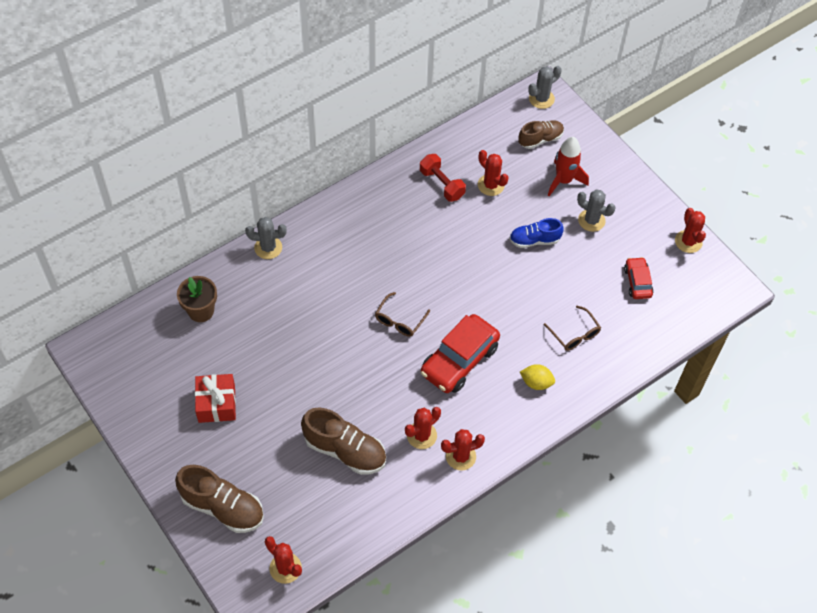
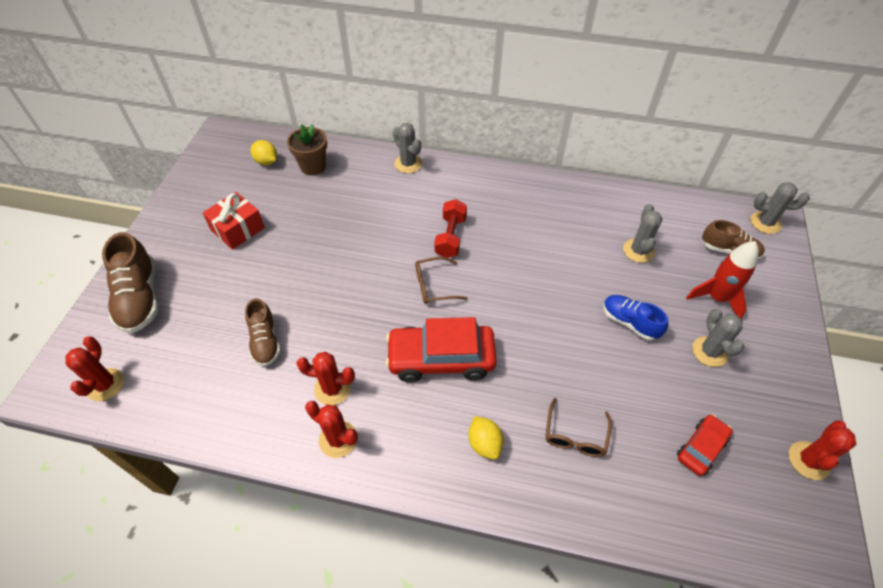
camera: 50 degrees right, 5 degrees down
brown shoe [301,408,386,475] -> brown shoe [245,298,281,366], size x0.64
red dumbbell [420,154,466,202] -> red dumbbell moved to [434,199,467,258]
red cactus [478,150,509,196] -> grey cactus [623,204,663,263]
none -> yellow lemon [250,140,277,165]

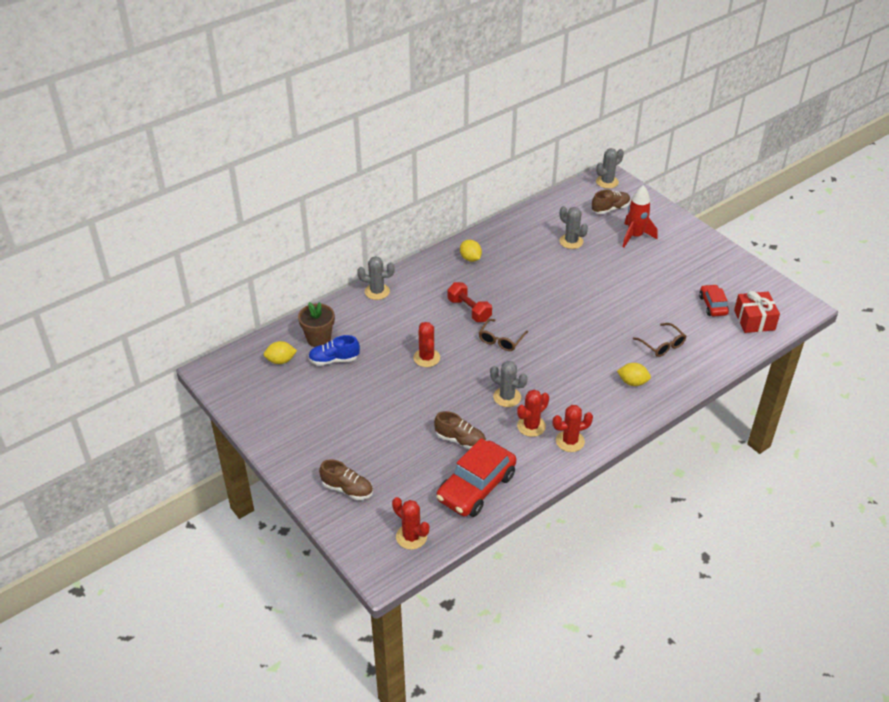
camera: 50 degrees left, 10 degrees down
brown shoe [102,232,158,333] -> brown shoe [319,459,373,500], size x0.64
red gift [203,192,265,250] -> red gift moved to [734,291,780,333]
red car [385,317,497,382] -> red car moved to [437,438,516,517]
blue shoe [603,295,668,341] -> blue shoe moved to [308,335,360,366]
grey cactus [692,309,744,367] -> grey cactus moved to [490,361,528,407]
red cactus [789,420,856,480] -> red cactus moved to [413,322,440,367]
none -> yellow lemon [460,240,482,262]

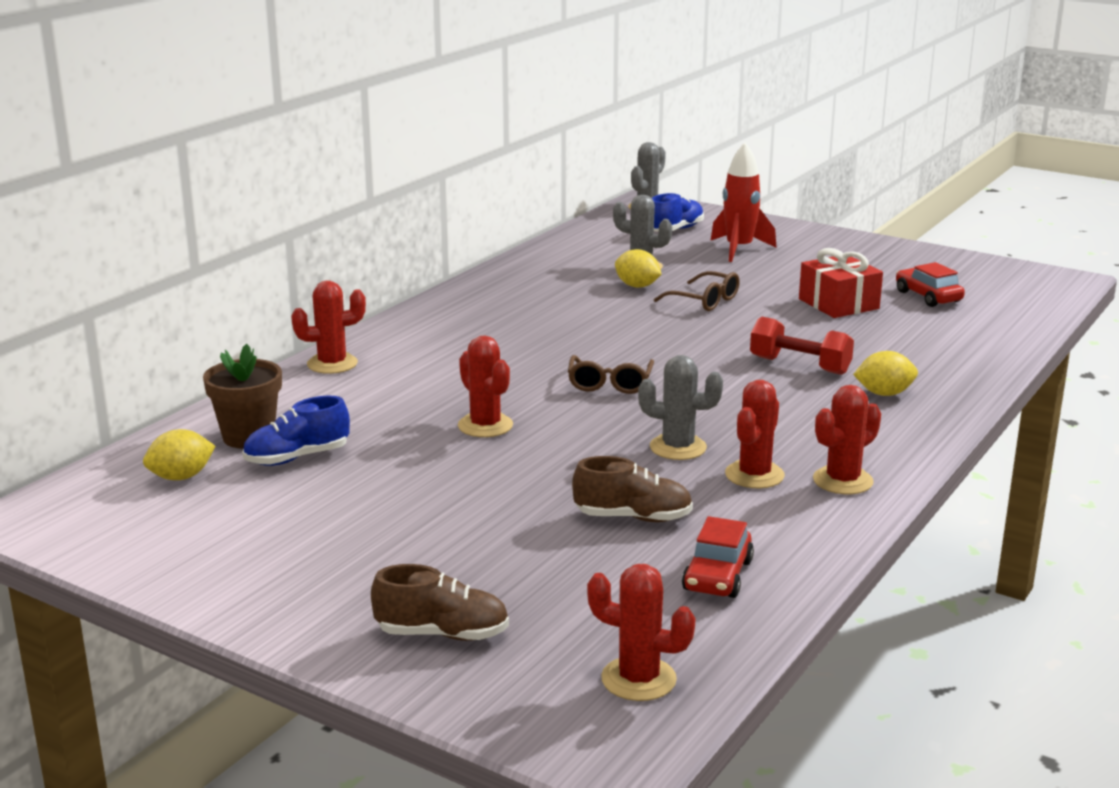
camera: 20 degrees left, 20 degrees down
grey cactus [357,256,395,300] -> red cactus [291,281,366,374]
red car [437,438,516,517] -> red car [682,516,754,598], size x0.54
red dumbbell [448,282,492,322] -> red dumbbell moved to [750,317,854,375]
yellow lemon [460,240,482,262] -> yellow lemon moved to [615,249,662,288]
brown shoe [592,190,630,214] -> blue shoe [652,193,704,232]
brown glasses [633,323,686,357] -> brown glasses moved to [654,271,740,311]
red gift [734,291,780,333] -> red gift moved to [799,248,883,318]

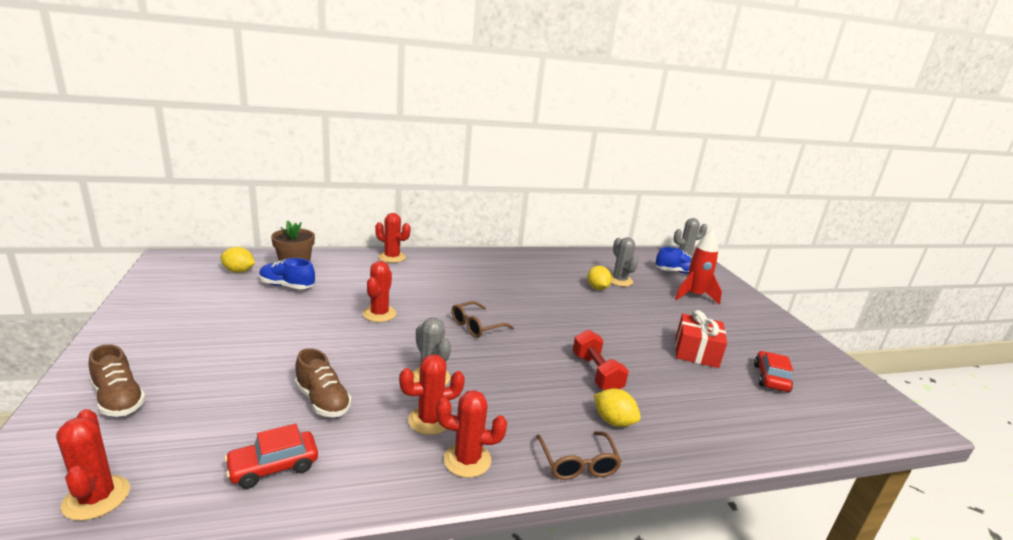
camera: 40 degrees right, 0 degrees up
brown glasses [654,271,740,311] -> brown glasses moved to [536,431,622,480]

